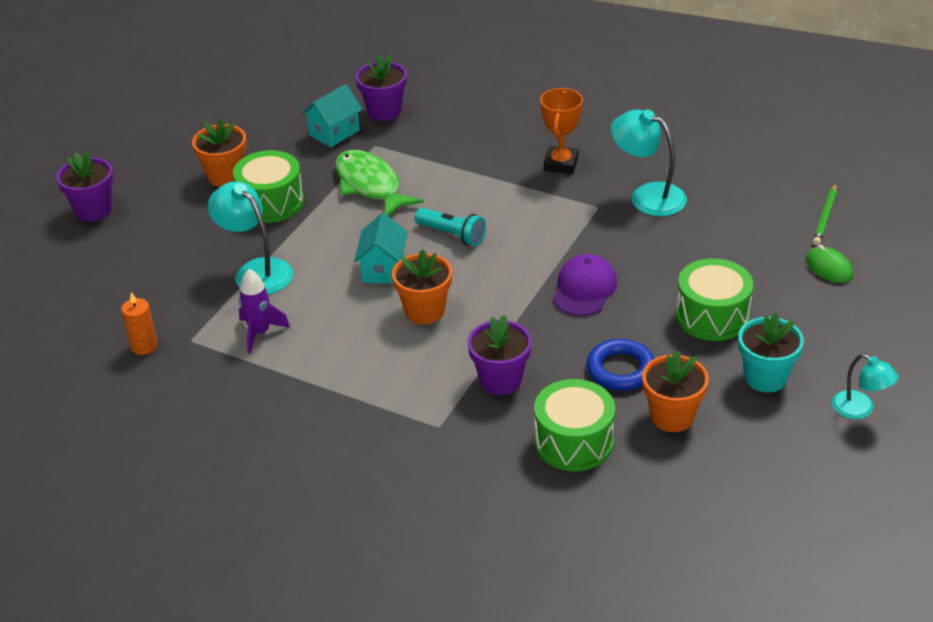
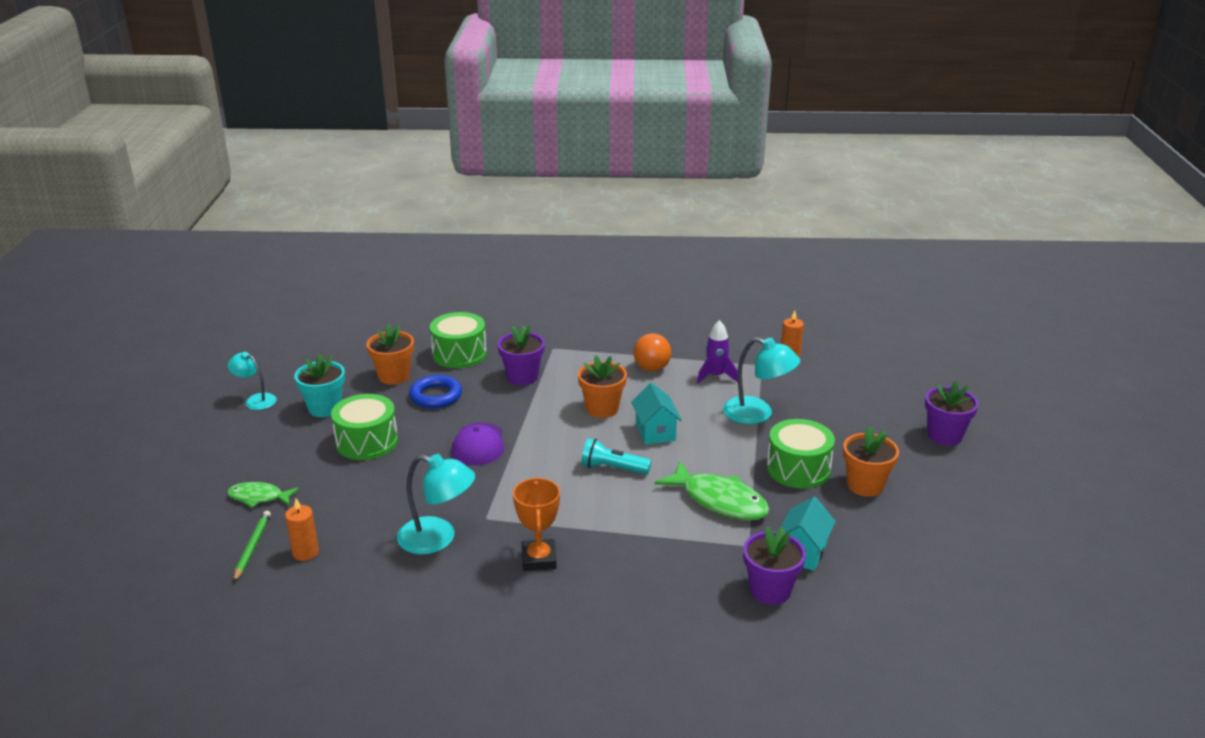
camera: 160 degrees right, 10 degrees down
green mouse [806,245,853,283] -> green fish [227,482,299,508]
none -> orange candle [285,498,319,561]
none -> orange ball [633,333,671,371]

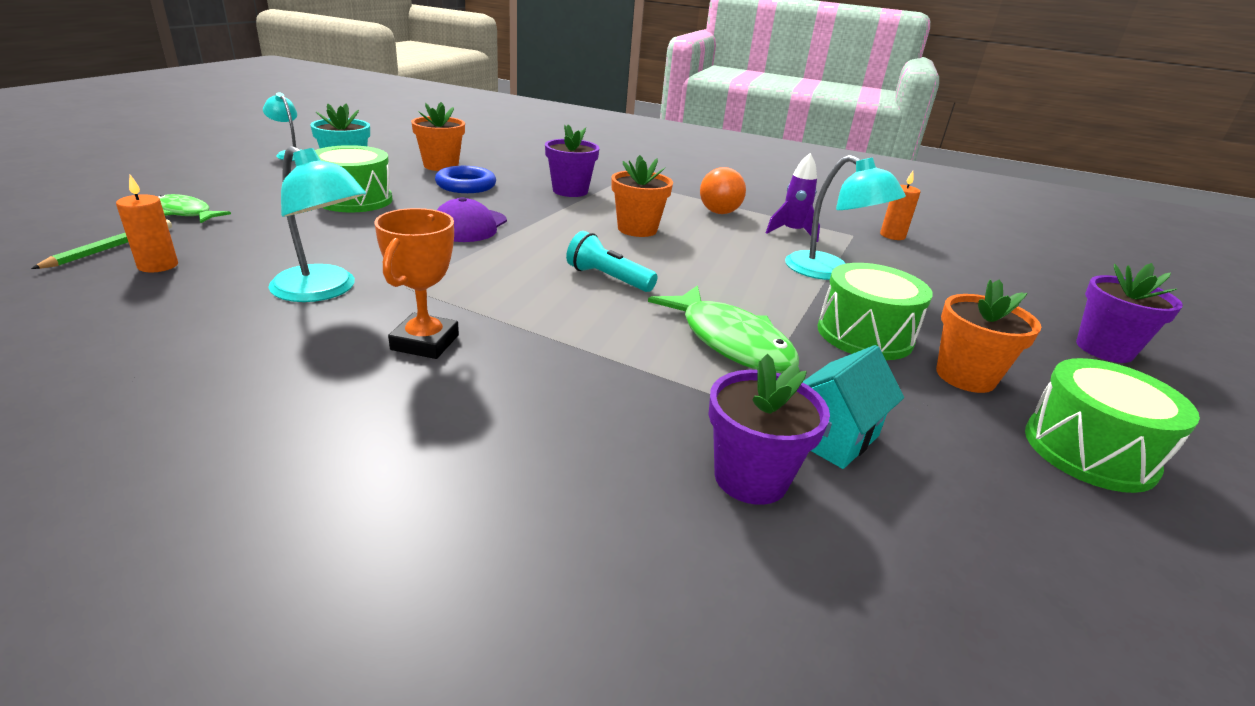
camera: 15 degrees right, 0 degrees up
green drum [430,312,487,368] -> green drum moved to [1025,358,1200,493]
turquoise house [631,383,682,445] -> none

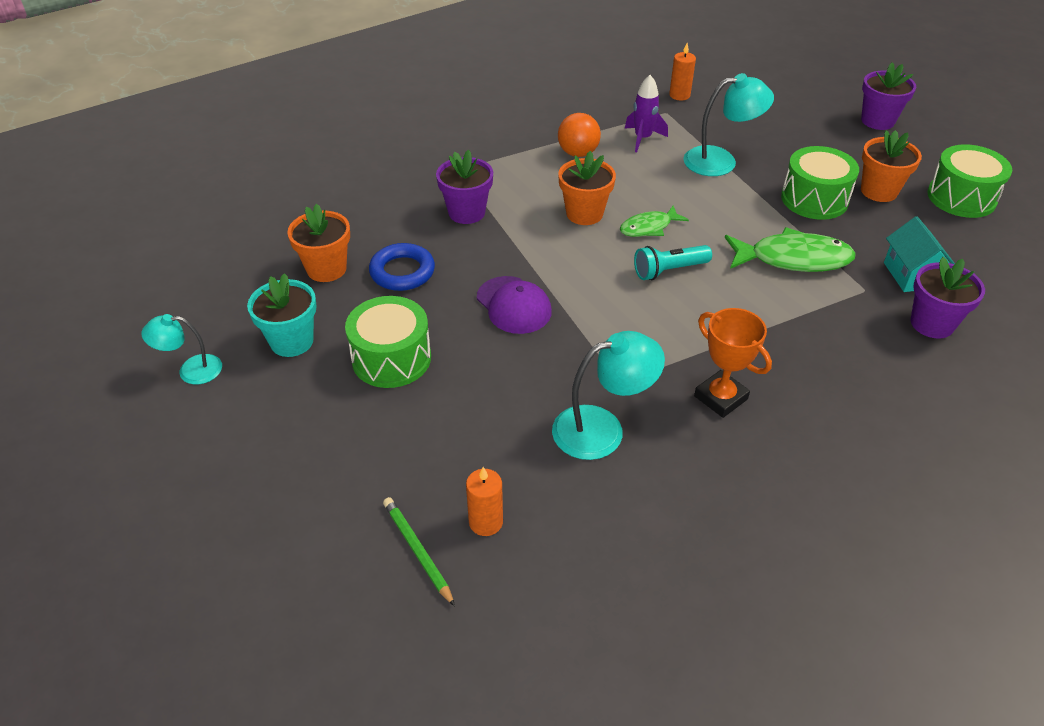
camera: 50 degrees left, 15 degrees up
green fish [159,194,231,223] -> green fish moved to [620,205,689,237]

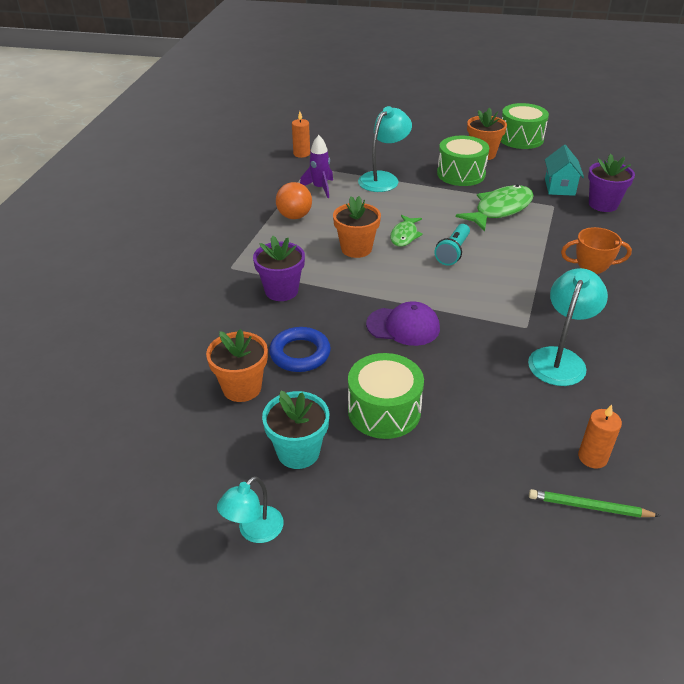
camera: 45 degrees left, 5 degrees down
purple flower pot [861,63,916,130] -> none
turquoise house [884,216,955,292] -> turquoise house turned 60 degrees clockwise [545,145,584,196]

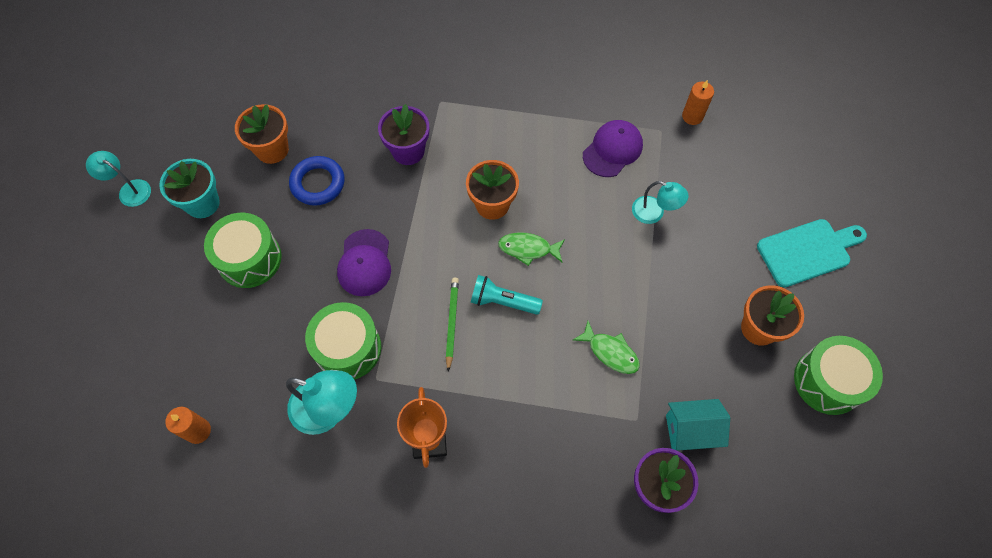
camera: 80 degrees right, 25 degrees up
orange ball [276,182,312,219] -> none
purple rocket [300,135,333,198] -> purple cap [583,120,643,177]
turquoise lamp [358,106,412,192] -> turquoise lamp [632,181,688,224], size x0.63
green drum [437,136,489,186] -> green drum moved to [305,302,381,380]
green fish [456,185,534,231] -> green fish [573,321,640,374], size x0.59
green pencil [529,489,660,517] -> green pencil moved to [446,278,459,372]
none -> turquoise cutting board [757,219,867,287]

